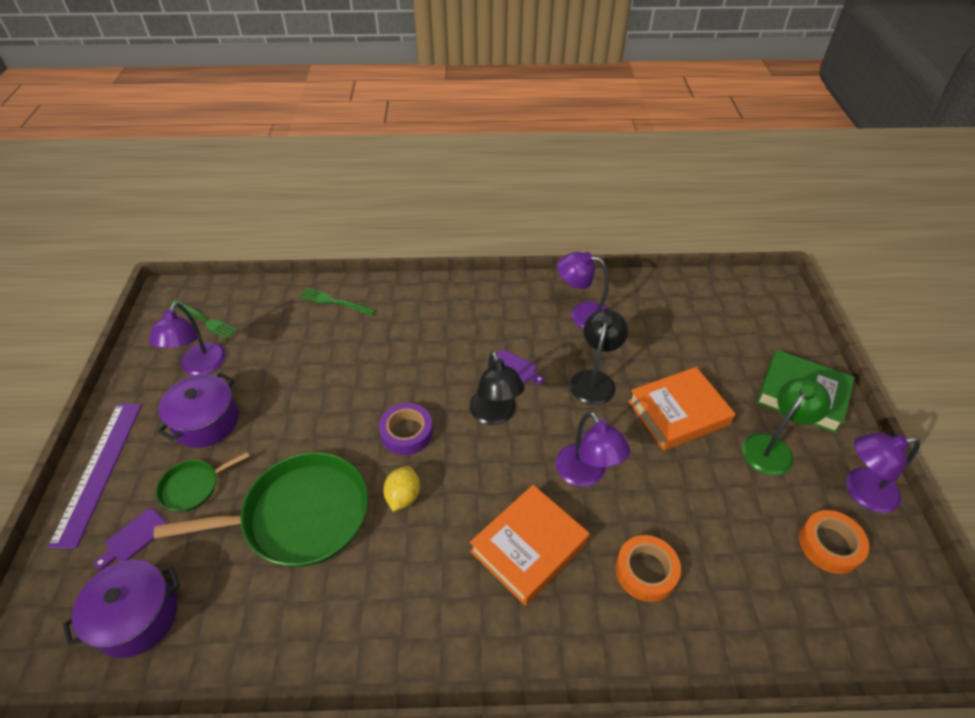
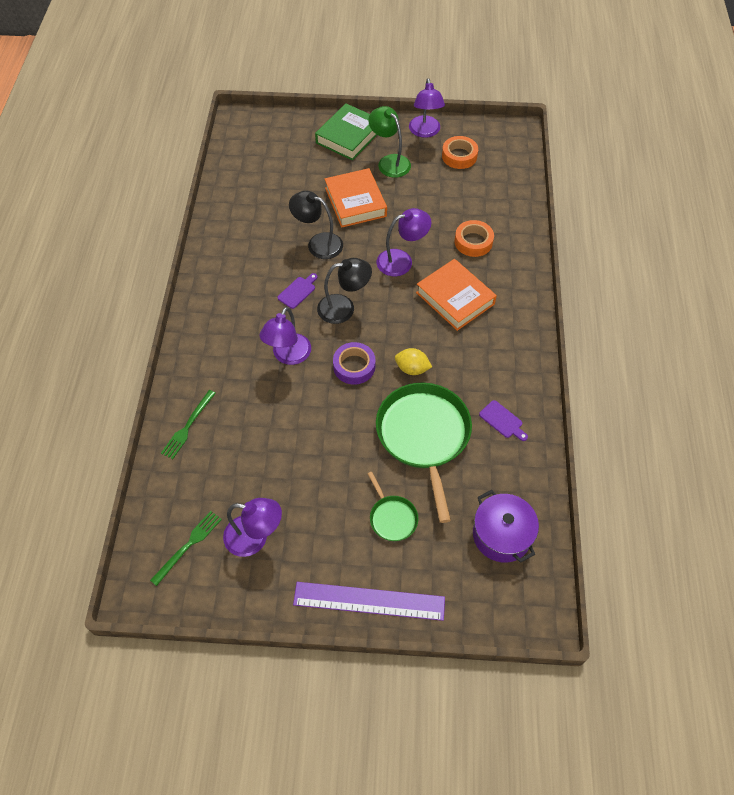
camera: 85 degrees left, 10 degrees up
purple cutting board [94,508,167,570] -> purple cutting board moved to [479,400,528,441]
purple pot [157,372,239,448] -> none
purple lamp [557,252,610,329] -> purple lamp moved to [259,307,311,365]

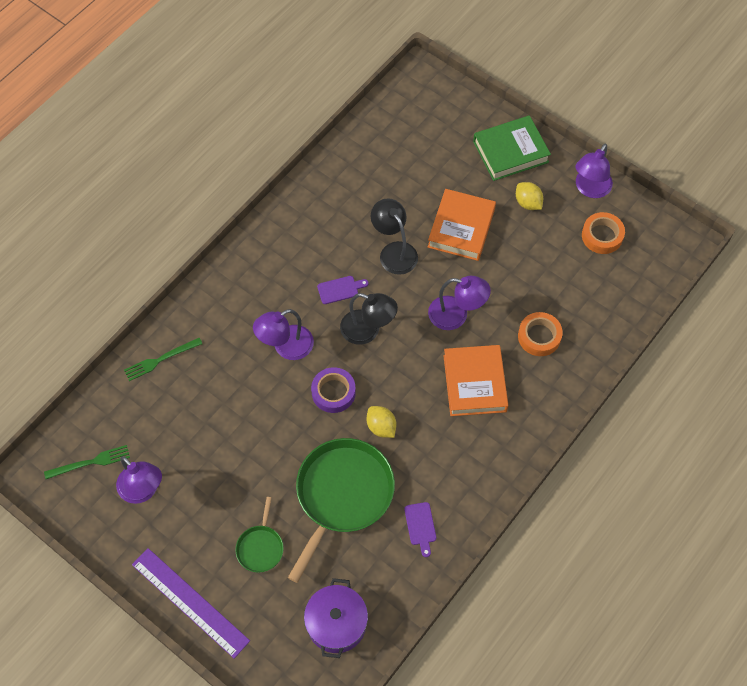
camera: 35 degrees right, 5 degrees up
green lamp [368,106,411,178] -> yellow lemon [516,182,543,210]

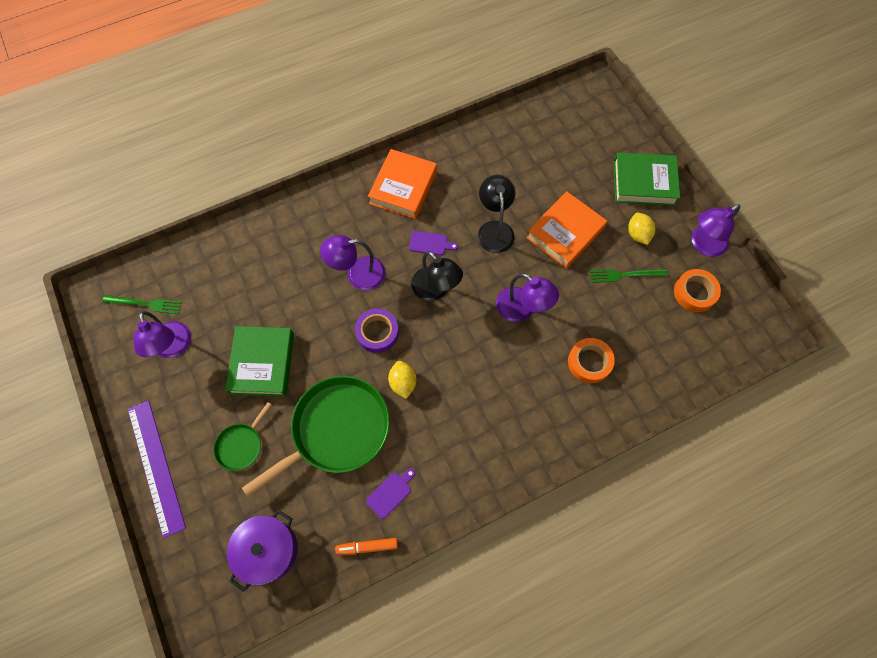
camera: 25 degrees right, 5 degrees up
green fork [124,338,202,381] -> green fork moved to [590,269,668,283]
purple cutting board [404,502,436,557] -> purple cutting board turned 150 degrees counterclockwise [366,468,415,519]
orange book [444,345,508,416] -> orange book moved to [368,149,437,219]
none -> green book [225,326,294,397]
none -> orange marker [335,538,398,555]

